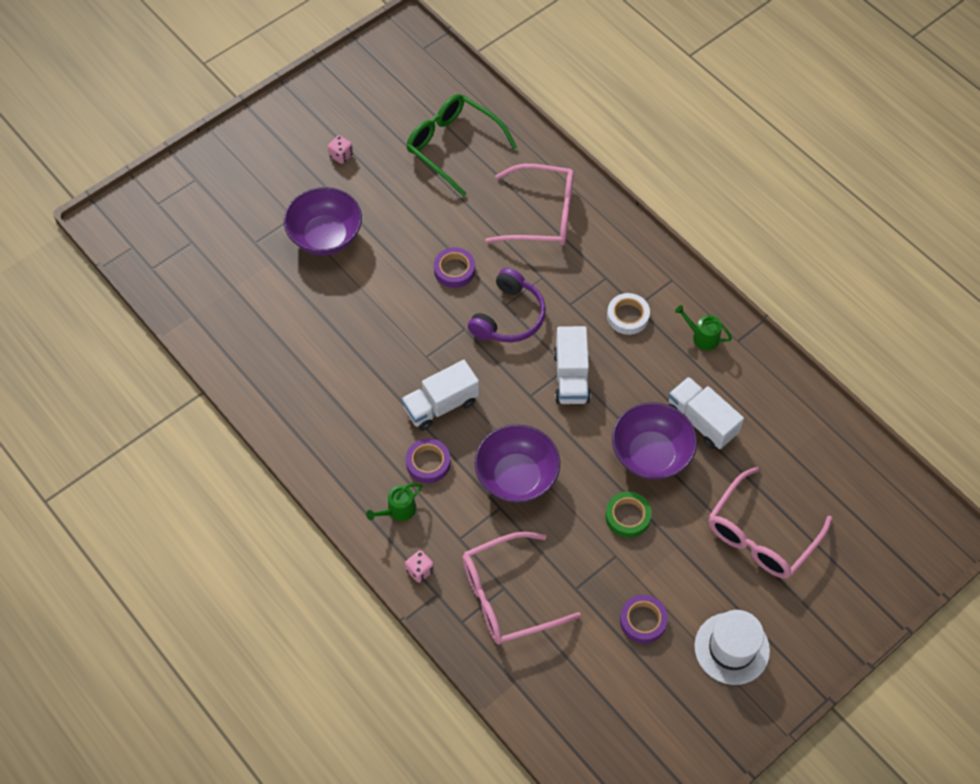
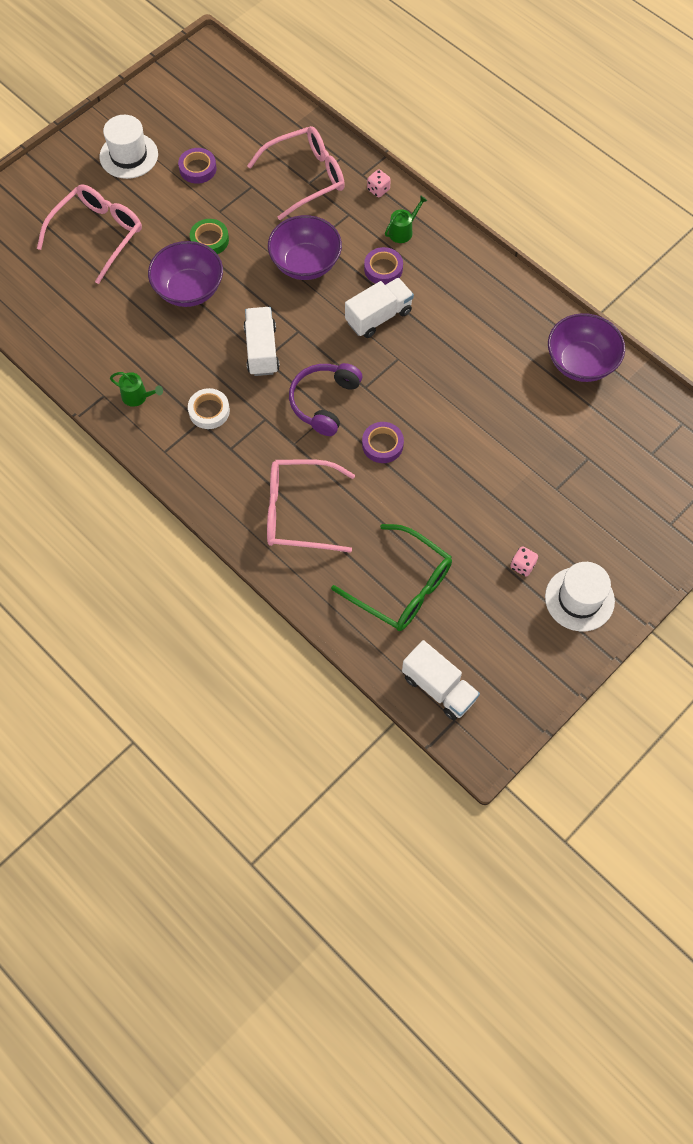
camera: 175 degrees right, 5 degrees up
purple bowl [284,187,362,255] -> purple bowl moved to [548,313,625,382]
white truck [668,377,744,449] -> white truck moved to [402,640,480,720]
none -> white hat [545,562,615,632]

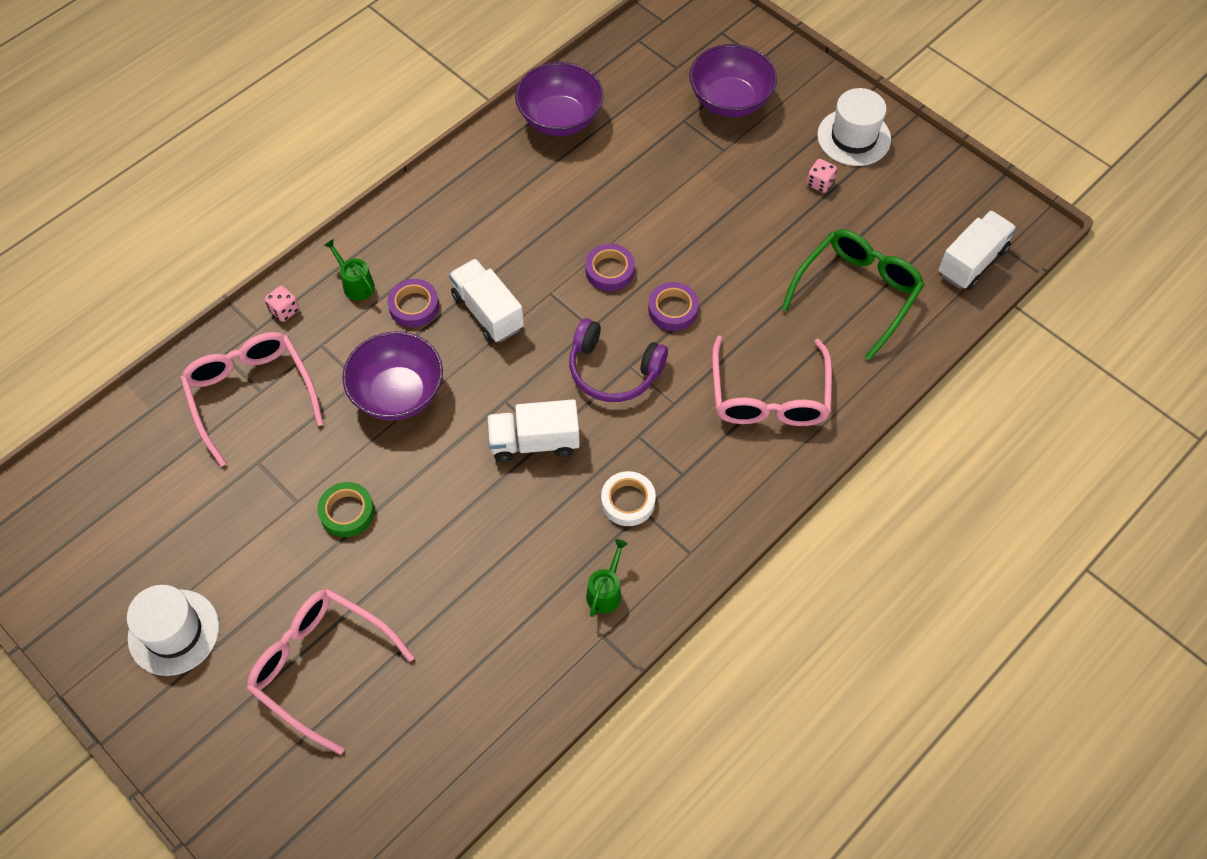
camera: 90 degrees left, 5 degrees down
purple bowl [148,241,223,307] -> purple bowl moved to [689,44,777,117]
purple tape [178,148,217,184] -> purple tape moved to [585,244,635,291]

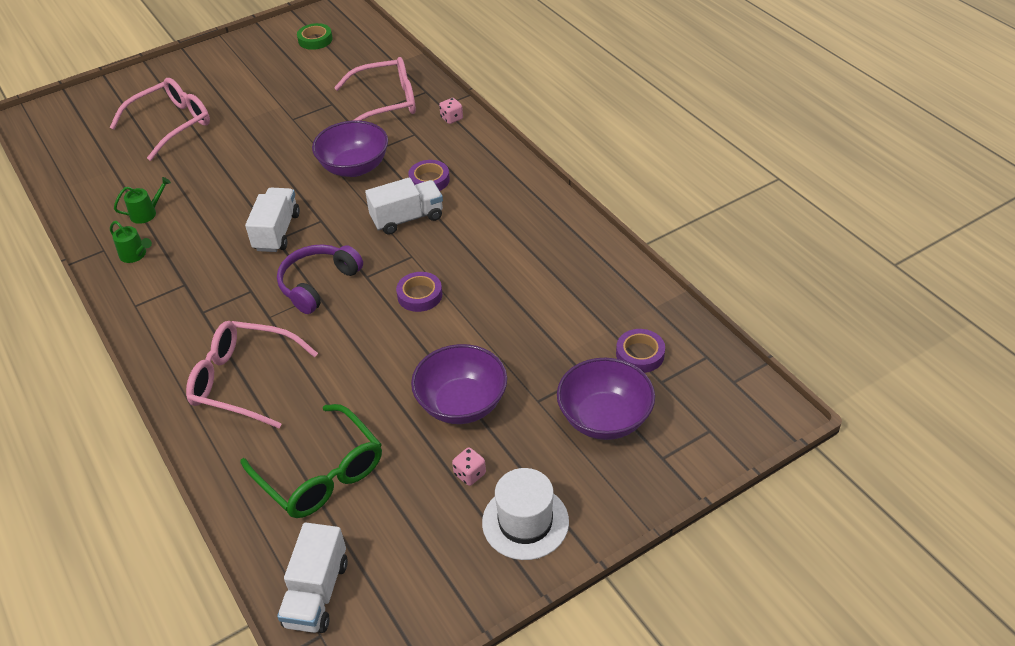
camera: 105 degrees right, 15 degrees down
white hat [127,585,219,676] -> none
green tape [318,482,374,537] -> green tape moved to [297,23,333,50]
green watering can [324,239,375,301] -> green watering can moved to [114,177,171,224]
purple bowl [515,62,603,136] -> purple bowl moved to [411,344,507,424]
white tape [601,471,656,526] -> none
purple tape [648,282,699,331] -> purple tape moved to [616,329,665,373]
white truck [938,210,1017,290] -> white truck turned 45 degrees clockwise [277,522,348,633]

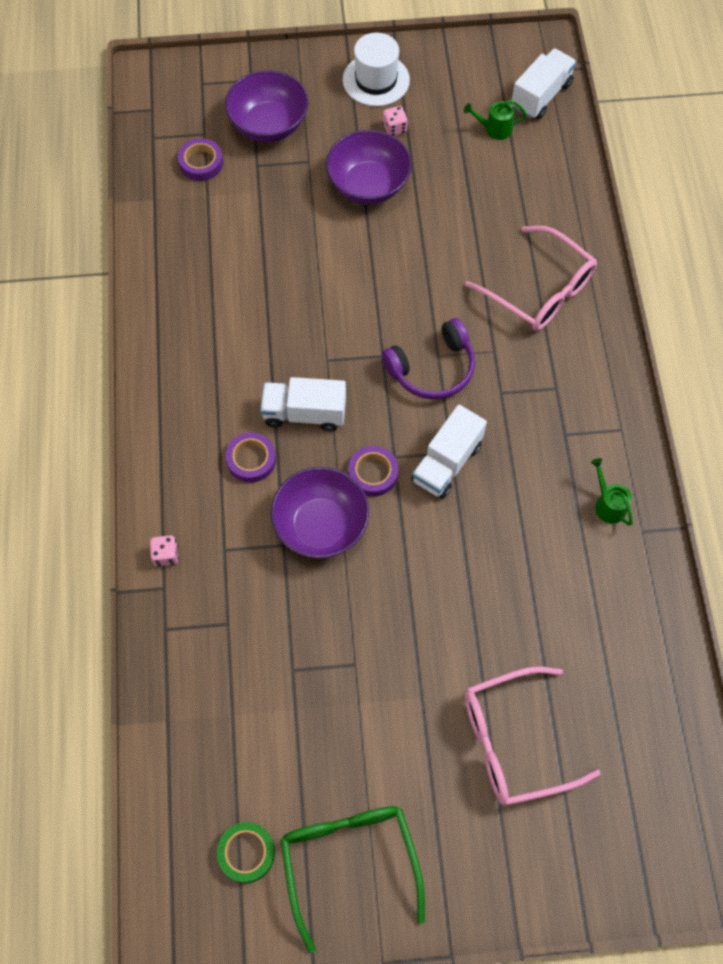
camera: 155 degrees left, 20 degrees up
green watering can [114,177,171,224] -> green watering can moved to [464,100,527,140]
green glasses [241,404,382,518] -> green glasses moved to [280,806,425,953]
pink glasses [334,57,416,121] -> none
purple tape [396,272,442,312] -> purple tape moved to [348,446,398,497]

